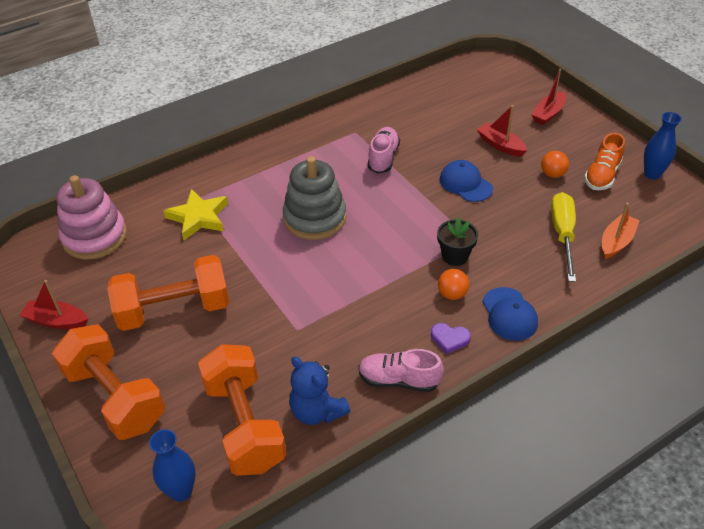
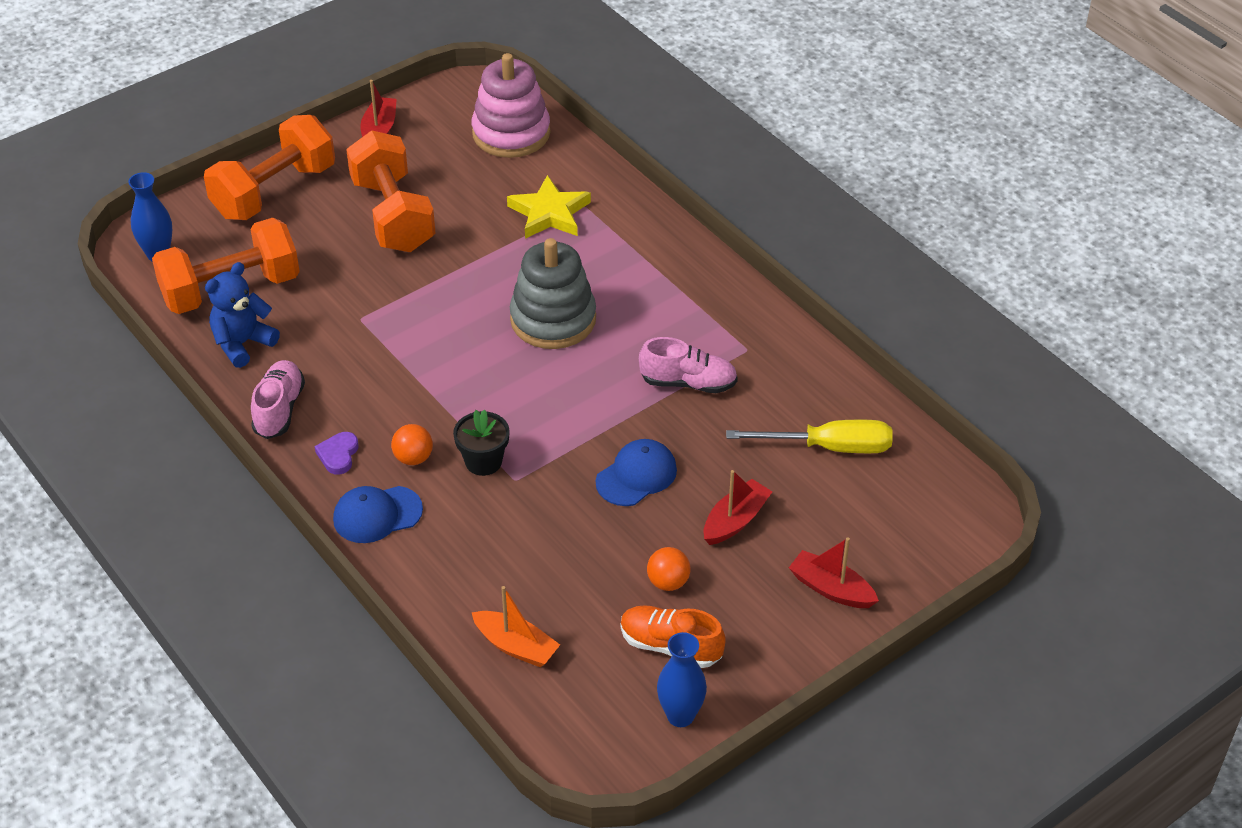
camera: 85 degrees right, 0 degrees up
yellow screwdriver [551,192,576,282] -> yellow screwdriver moved to [726,420,893,453]

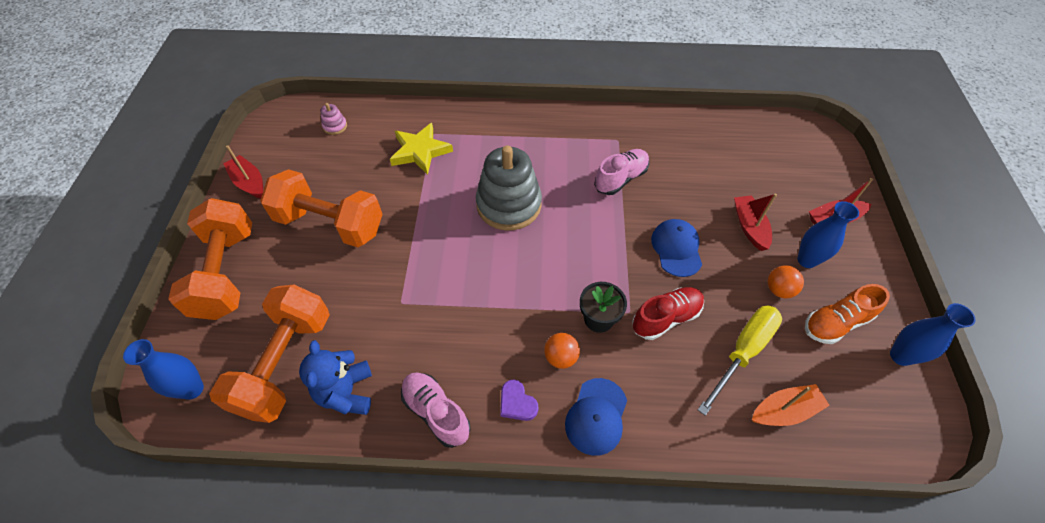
camera: 50 degrees left, 10 degrees up
pink stacking toy [472,53,550,158] -> pink stacking toy [320,103,347,135], size x0.41
yellow screwdriver [726,420,893,453] -> yellow screwdriver moved to [698,306,782,416]
none -> red shoe [632,287,704,340]
none -> blue vase [797,201,859,268]

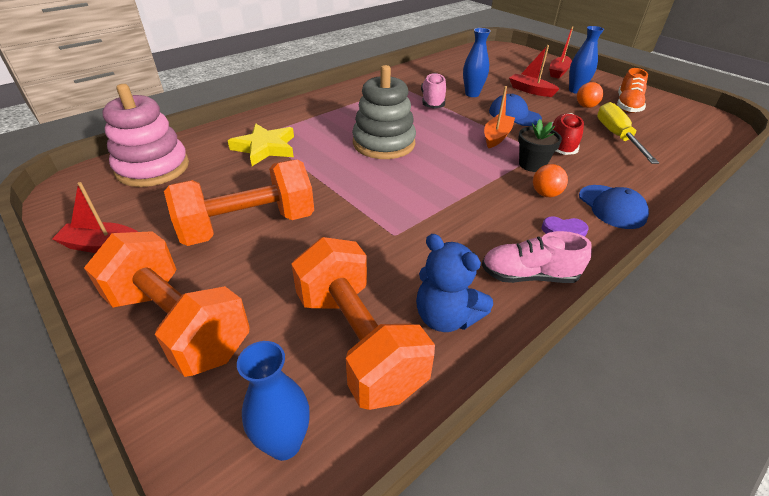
camera: 45 degrees left, 15 degrees down
pink stacking toy [320,103,347,135] -> pink stacking toy [102,84,189,187], size x2.44
orange boat [752,384,830,426] -> orange boat moved to [484,86,515,148]
blue vase [890,303,976,366] -> blue vase moved to [463,28,491,97]

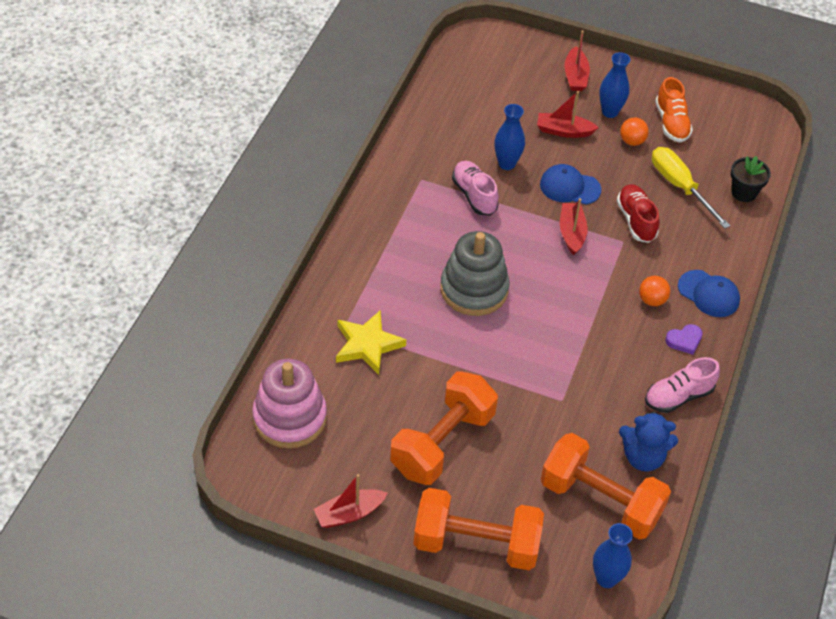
camera: 30 degrees left, 10 degrees up
orange boat [484,86,515,148] -> red boat [560,198,588,255]
black flower pot [518,119,562,172] -> black flower pot moved to [731,156,771,202]

